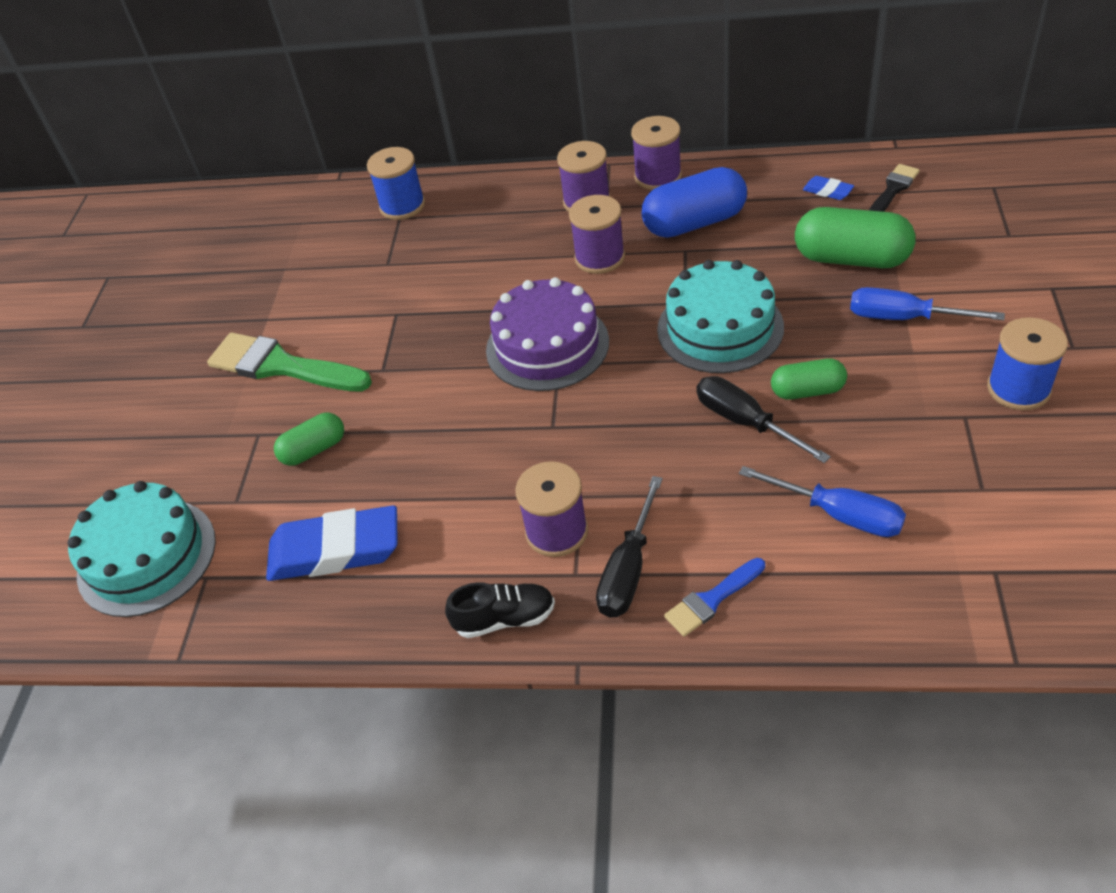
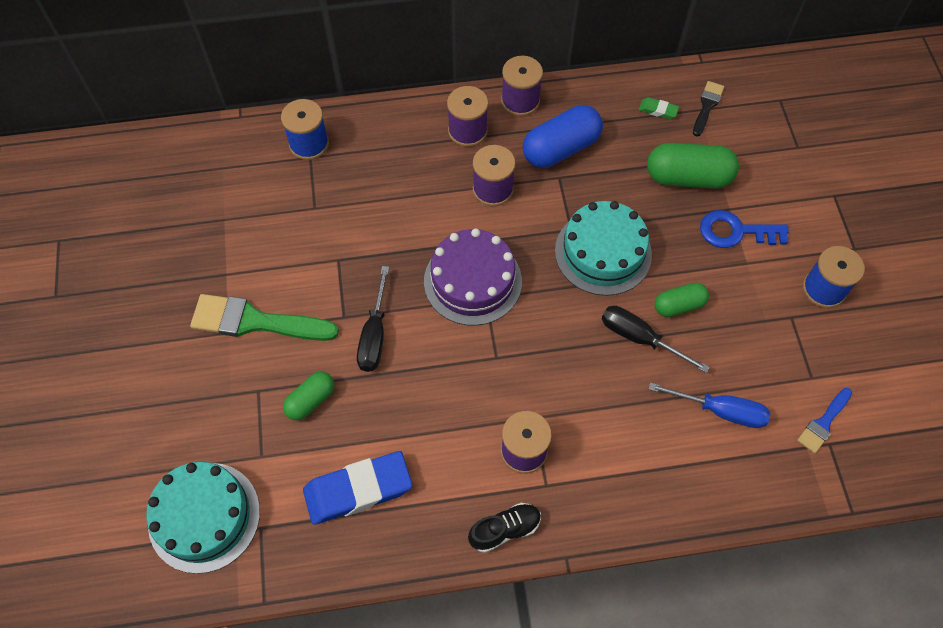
camera: 20 degrees left, 15 degrees up
black screwdriver [596,476,663,618] -> black screwdriver moved to [357,266,389,372]
blue brush [664,558,765,637] -> blue brush moved to [797,388,852,454]
blue eraser [803,176,854,200] -> green eraser [639,97,679,119]
blue screwdriver [850,287,1005,320] -> blue key [700,210,789,248]

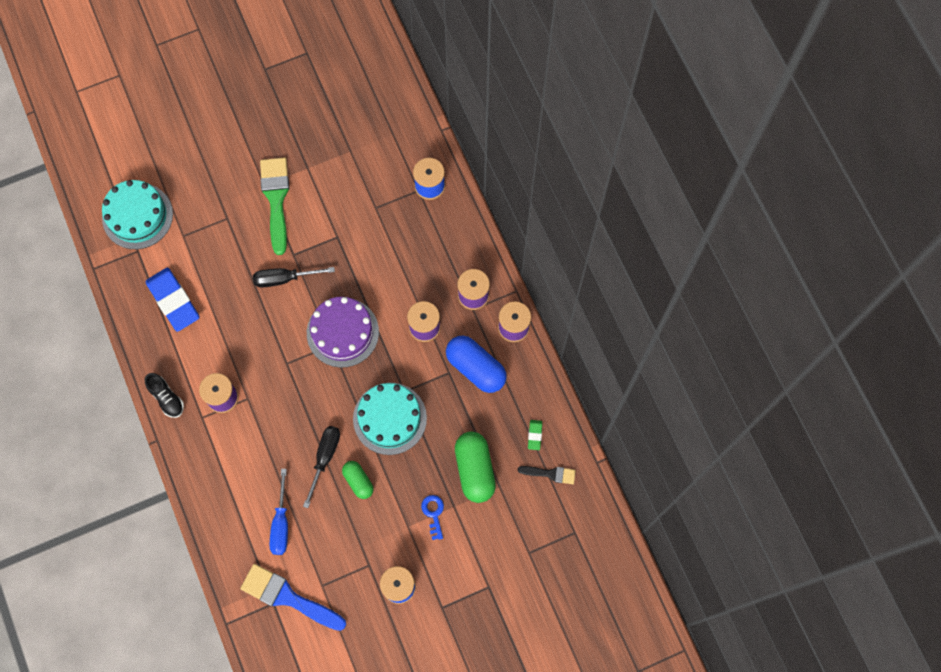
camera: 75 degrees right, 10 degrees up
green capsule [283,372,334,420] -> none
blue key [700,210,789,248] -> blue key [421,495,444,540], size x0.66
blue brush [797,388,852,454] -> blue brush [240,564,346,631], size x1.88

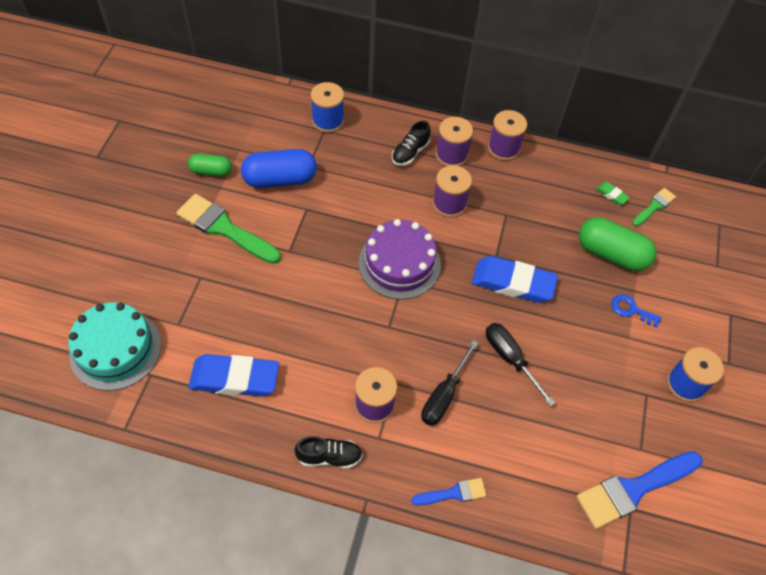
camera: 55 degrees left, 15 degrees down
black screwdriver [253,267,335,288] -> black screwdriver moved to [421,340,478,426]
blue screwdriver [270,469,288,555] -> none
green capsule [342,461,374,499] -> green capsule moved to [188,154,232,177]
turquoise cake [353,383,427,455] -> blue eraser [472,256,558,303]
blue capsule [446,336,507,393] -> blue capsule moved to [241,149,317,188]
black brush [517,466,576,484] -> green brush [632,188,676,226]
none -> black shoe [392,121,430,166]
none -> blue brush [411,478,487,506]

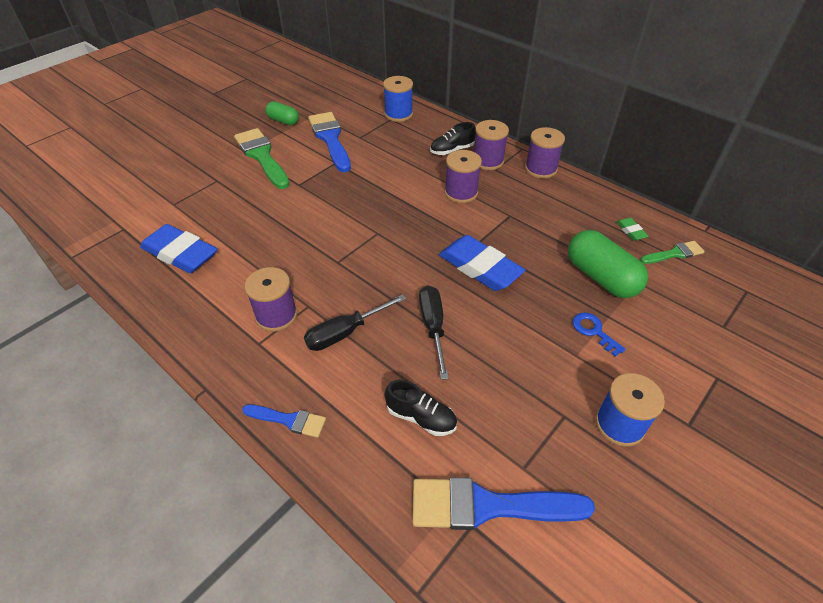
camera: 30 degrees right, 10 degrees down
turquoise cake [68,302,161,391] -> none
blue capsule [241,149,317,188] -> blue brush [308,112,351,172]
black shoe [294,436,362,469] -> black shoe moved to [385,380,457,436]
purple cake [359,219,441,300] -> none

